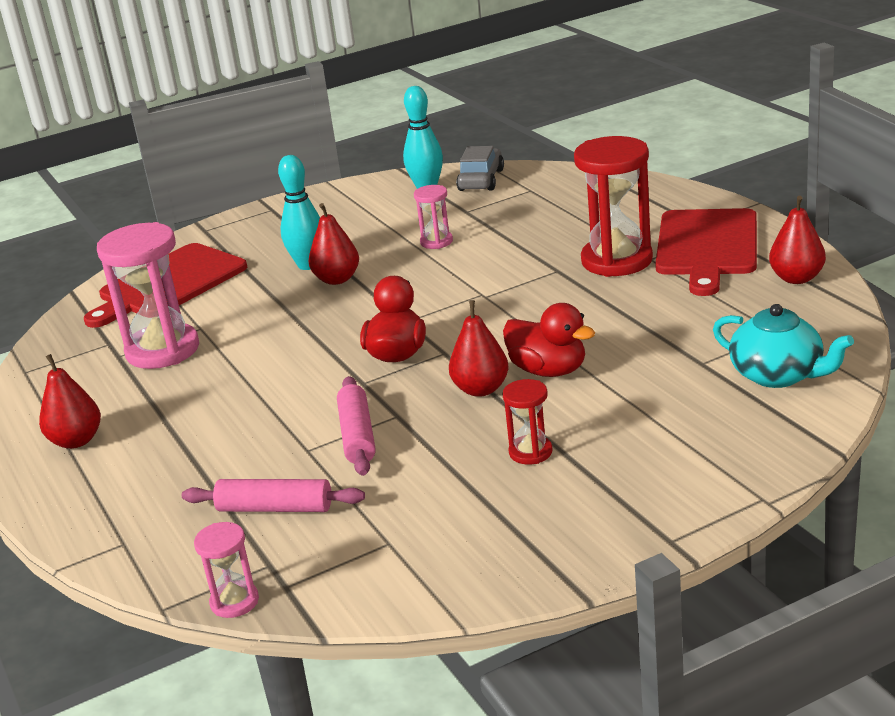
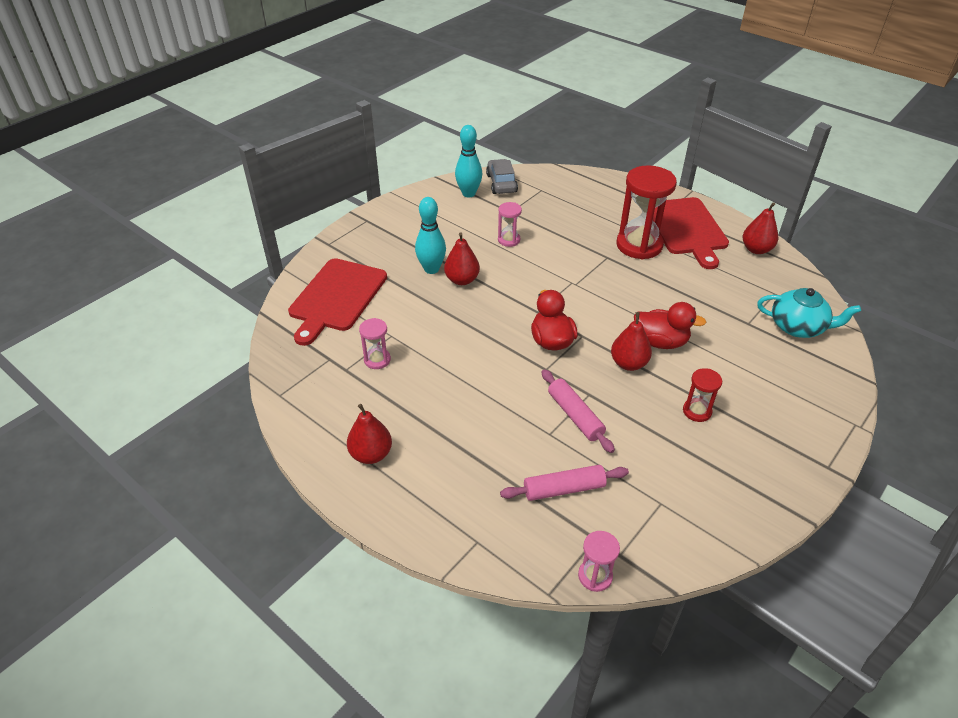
camera: 25 degrees left, 15 degrees up
pink hourglass [97,222,199,369] -> pink hourglass [359,318,391,369], size x0.49

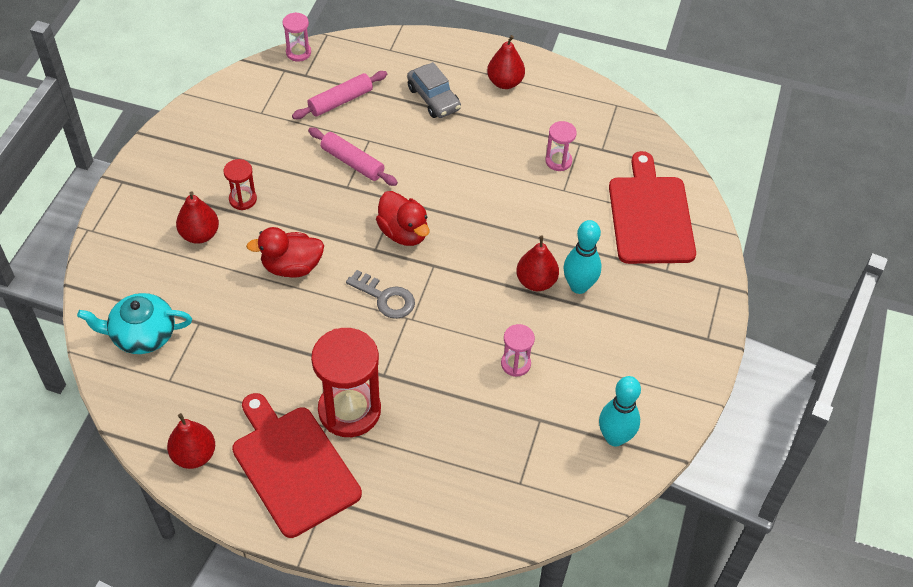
camera: 155 degrees right, 10 degrees up
grey car [486,159,518,194] -> grey car moved to [407,62,461,118]
red pear [611,312,652,371] -> red pear moved to [176,191,219,244]
none -> grey key [346,270,415,319]

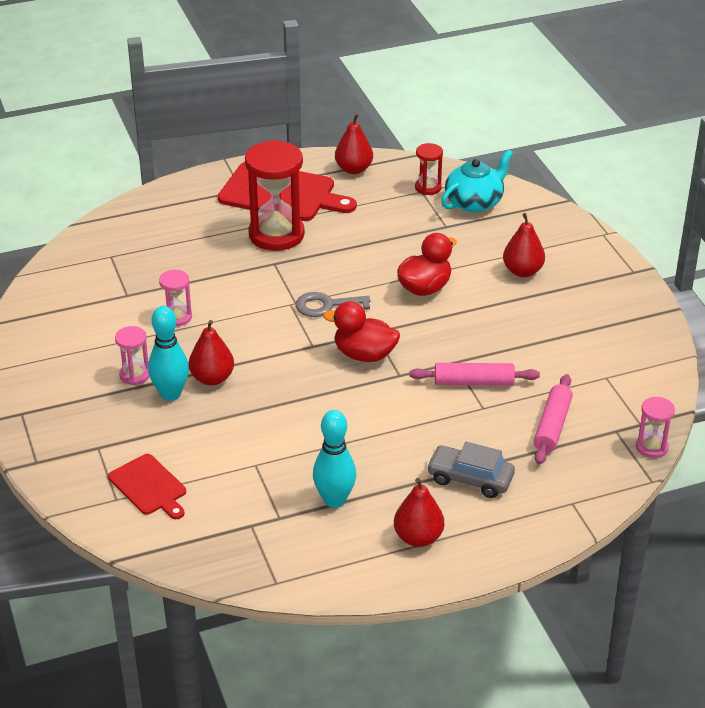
camera: 145 degrees right, 15 degrees down
red hourglass [224,159,257,210] -> red hourglass moved to [415,143,443,195]
pink hourglass [545,121,577,171] -> pink hourglass moved to [115,326,150,385]
turquoise bowling pin [599,376,641,446] -> turquoise bowling pin moved to [313,410,356,508]
red cutting board [609,151,696,264] -> red cutting board [108,454,186,519], size x0.57

